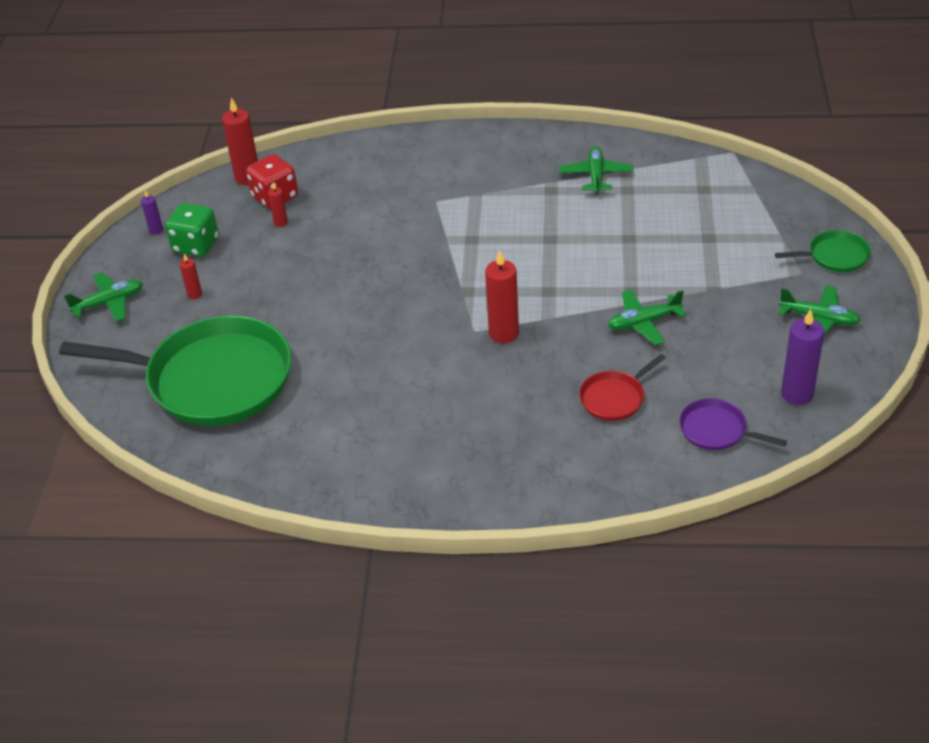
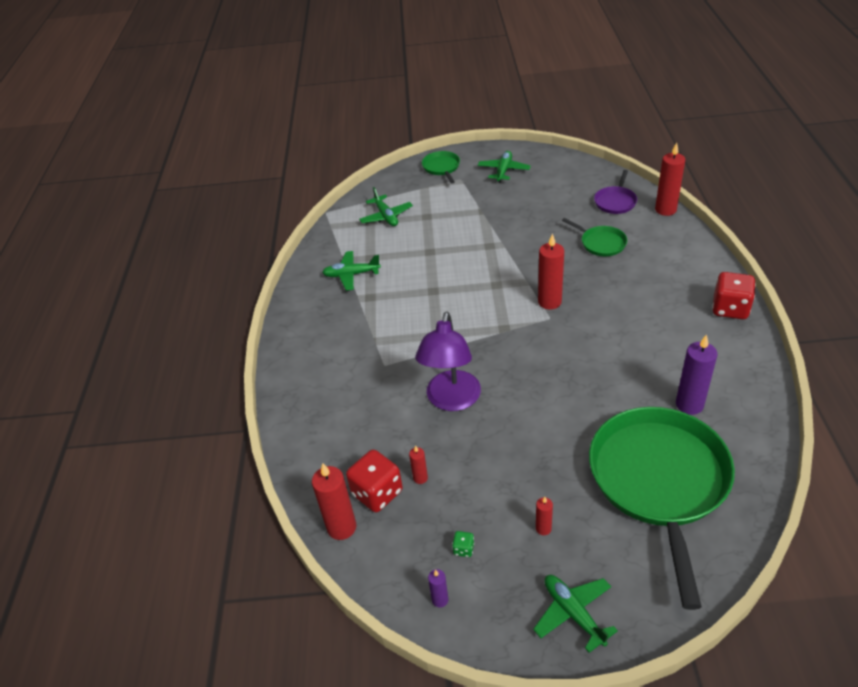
camera: 95 degrees left, 0 degrees up
green dice [165,203,219,257] -> green dice [452,531,474,557], size x0.44
red pan [579,354,666,421] -> green pan [562,218,627,256]
green plane [608,290,686,345] -> green plane moved to [359,187,413,226]
purple candle [781,309,824,405] -> purple candle moved to [676,334,717,415]
none -> purple lamp [415,312,481,411]
none -> red candle [655,143,685,216]
none -> red dice [712,272,756,319]

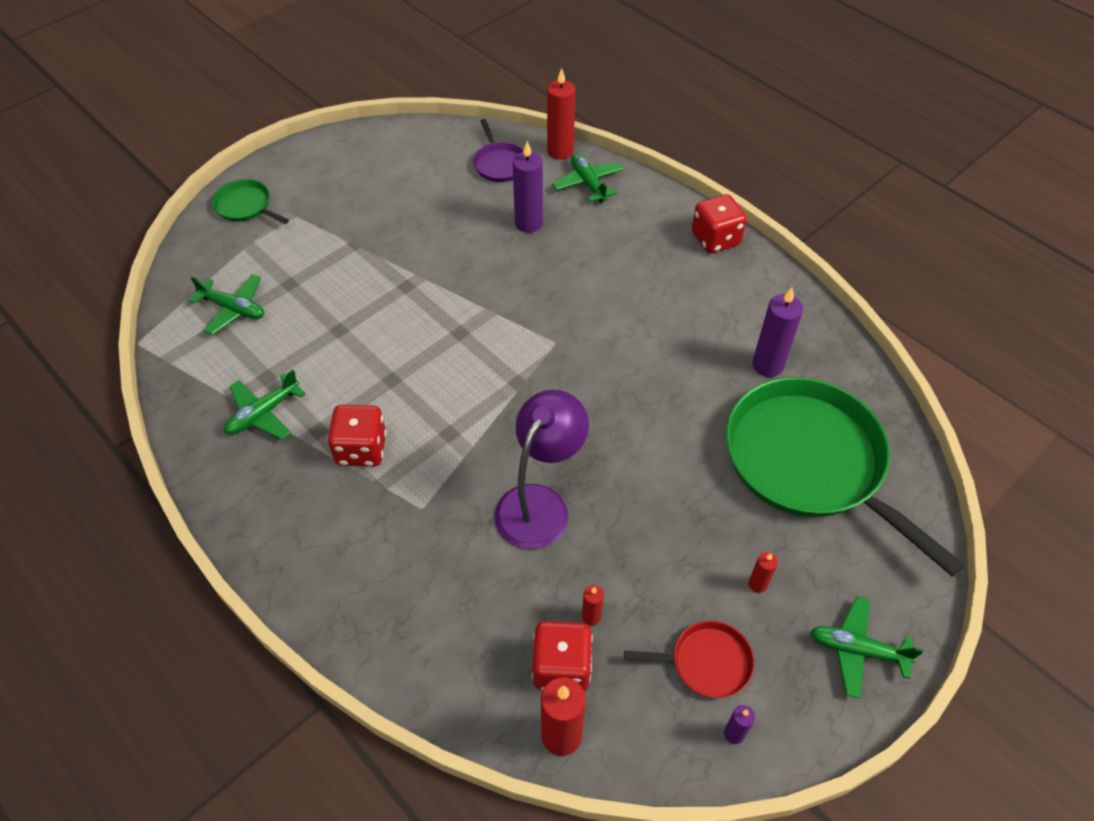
camera: 45 degrees left, 10 degrees up
purple lamp [415,312,481,411] -> purple lamp turned 120 degrees counterclockwise [494,390,589,549]
green dice [452,531,474,557] -> red pan [624,621,754,698]
green plane [478,151,531,183] -> green plane moved to [552,153,623,203]
red candle [538,233,564,310] -> none
green pan [562,218,627,256] -> purple candle [513,141,543,233]
none -> red dice [327,405,387,467]

